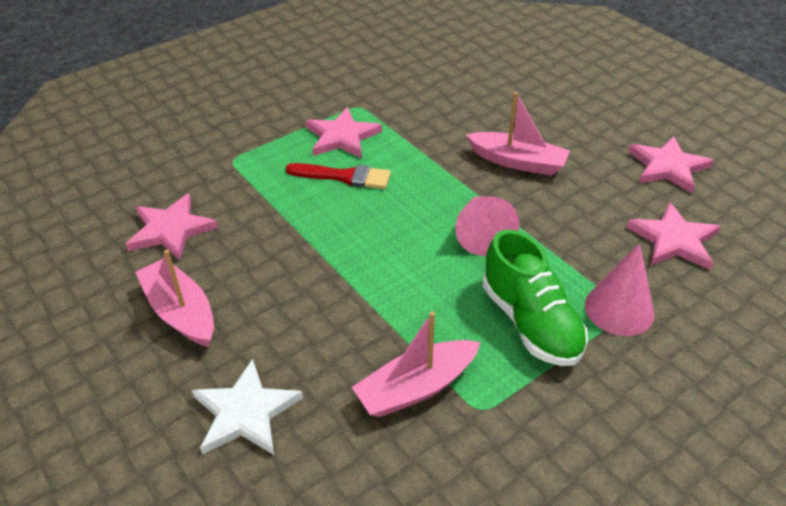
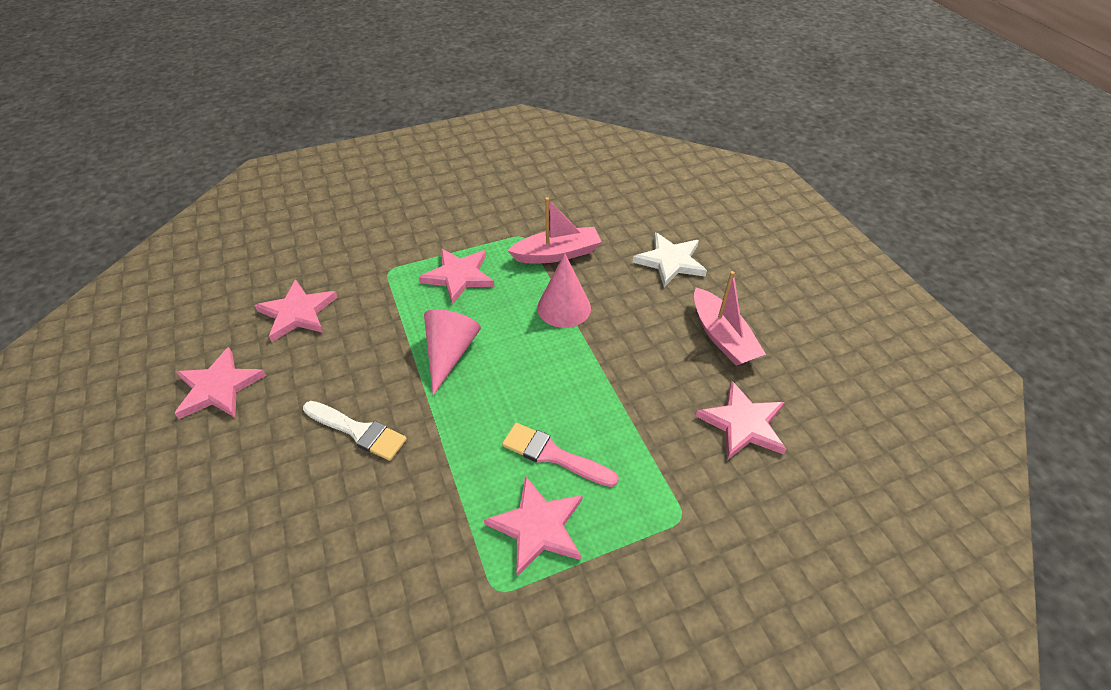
camera: 165 degrees left, 5 degrees up
red brush [286,163,391,189] -> pink brush [502,423,619,487]
pink boat [466,92,570,176] -> white brush [303,401,407,461]
green shoe [482,229,588,366] -> pink star [418,249,494,305]
pink cone [585,243,654,336] -> pink cone moved to [537,254,591,328]

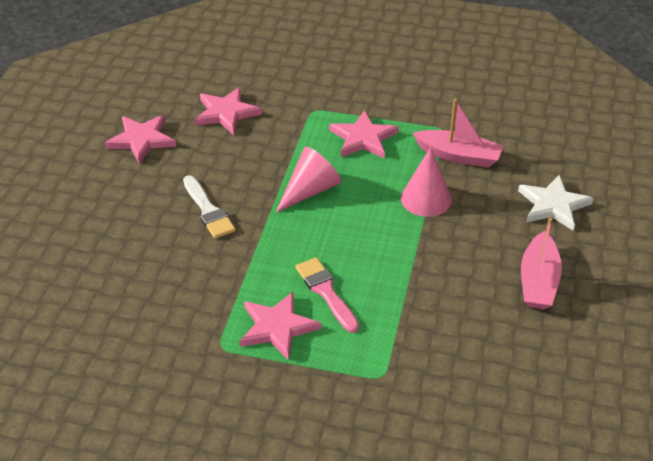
camera: 35 degrees right, 5 degrees down
pink star [696,381,786,460] -> none

